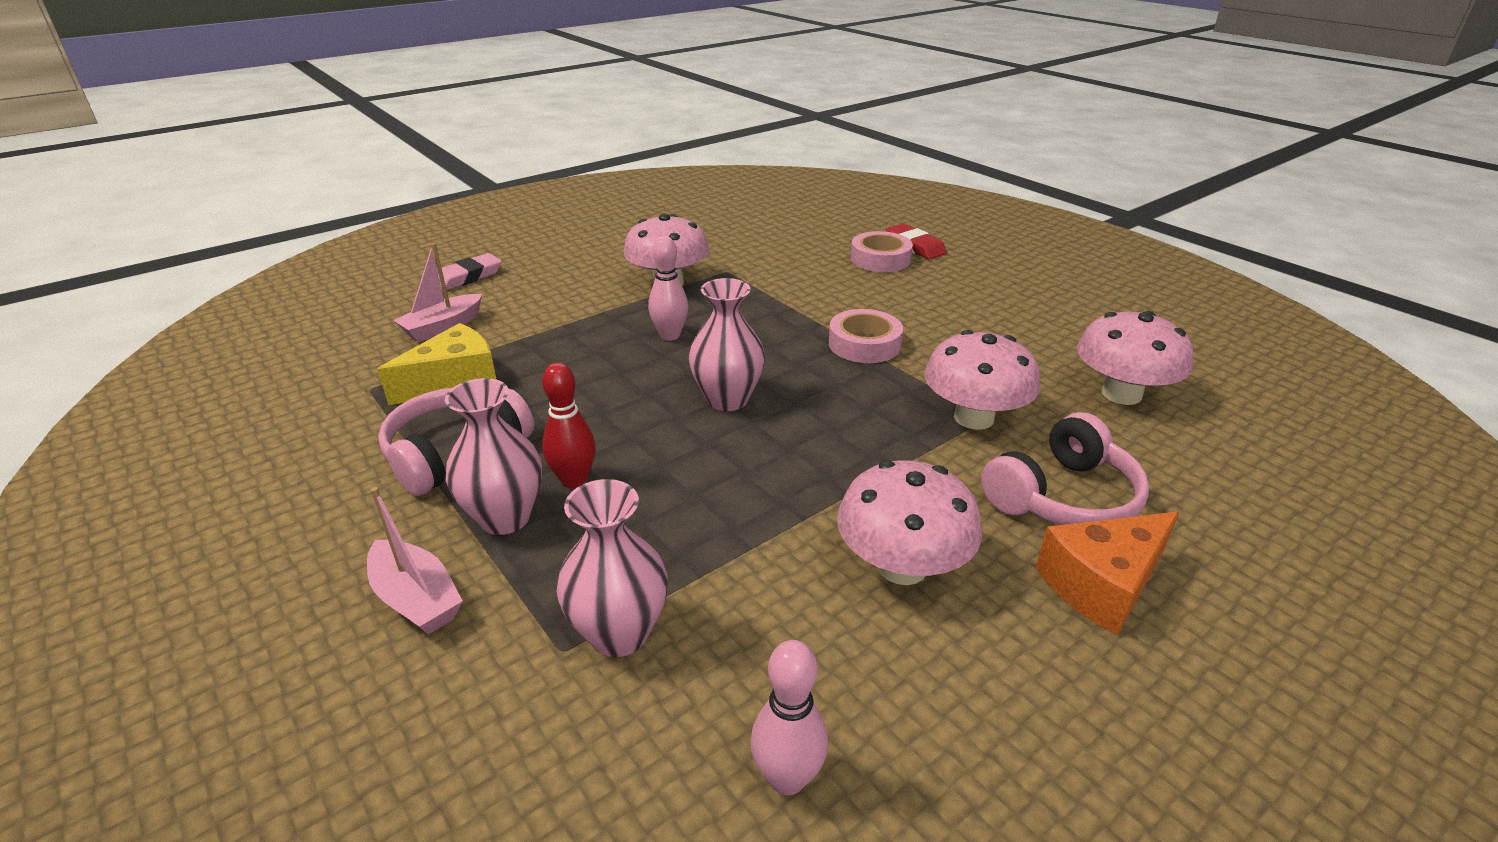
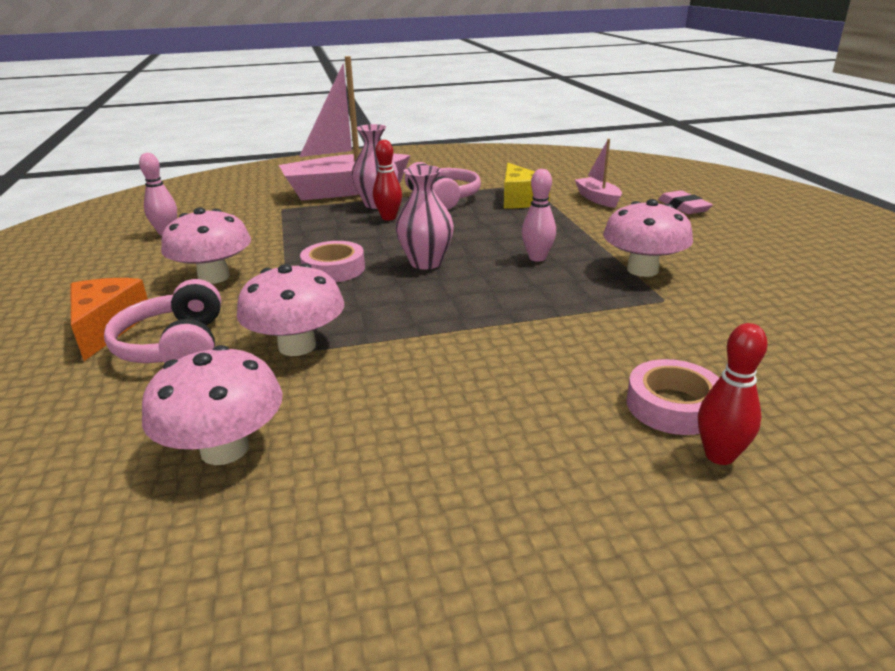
camera: 115 degrees right, 5 degrees down
pink boat [367,487,463,634] -> pink boat [279,56,411,200], size x2.15
pink vase [557,479,668,657] -> none
pink tape [829,309,903,363] -> pink tape moved to [300,241,365,282]
red eraser [886,224,947,260] -> red bowling pin [698,323,768,465]

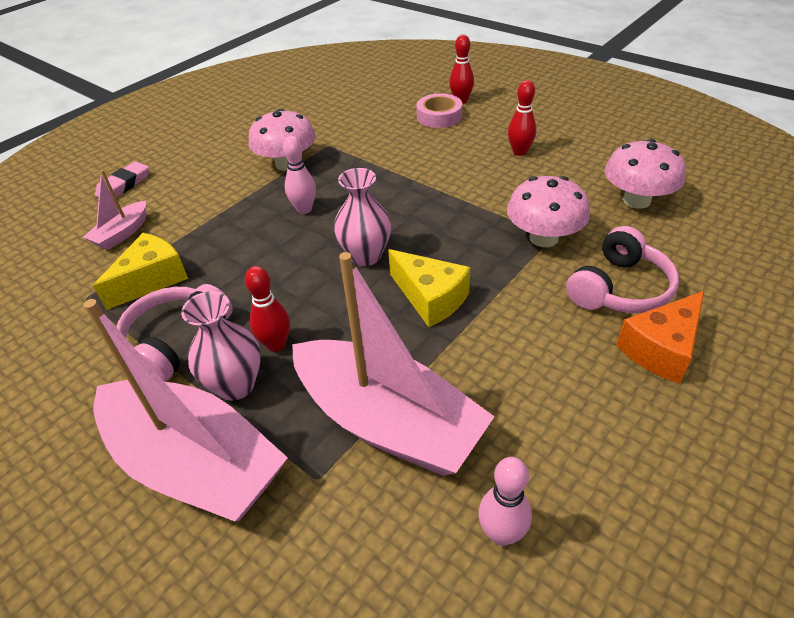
camera: 125 degrees left, 15 degrees up
pink mushroom [161,207,251,284] -> none
pink tape [300,241,365,282] -> yellow cheese [388,249,470,327]
none -> pink boat [292,252,495,476]
none -> red bowling pin [508,80,537,156]

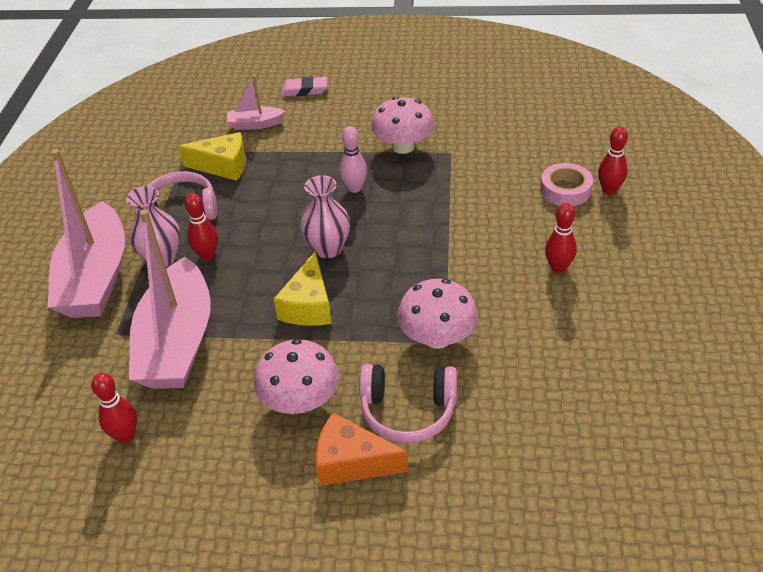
camera: 55 degrees right, 0 degrees up
pink bowling pin [478,457,532,546] -> red bowling pin [91,373,137,443]
pink mushroom [605,139,686,209] -> pink mushroom moved to [254,339,339,414]

